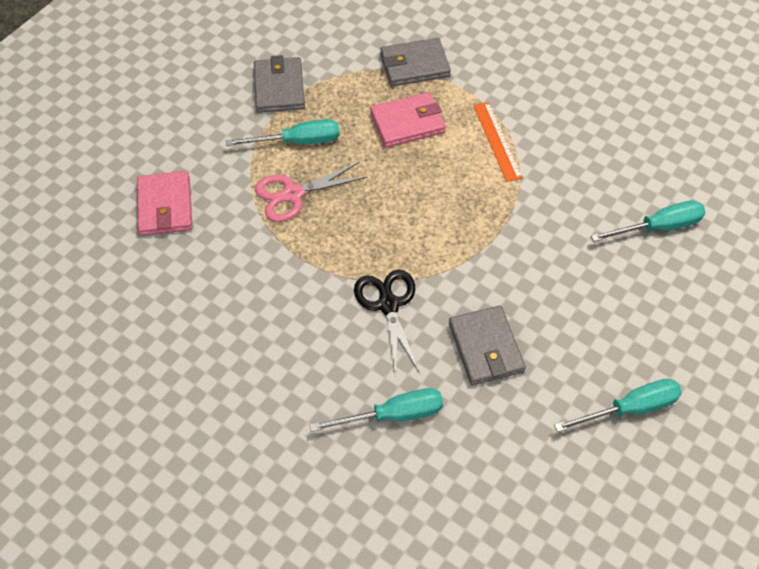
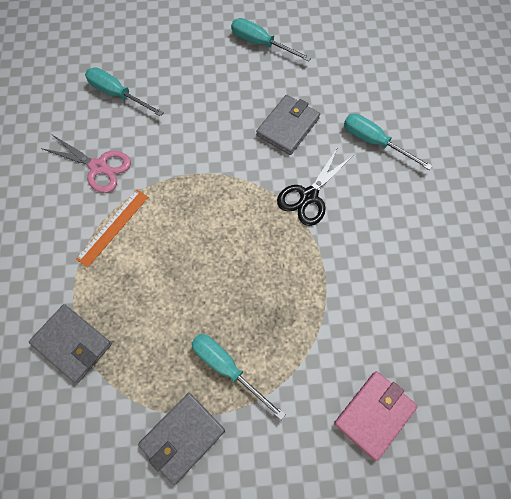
camera: 130 degrees left, 10 degrees up
pink scissors [255,162,367,222] -> pink scissors moved to [41,134,131,193]
pink wallet [370,92,446,148] -> none

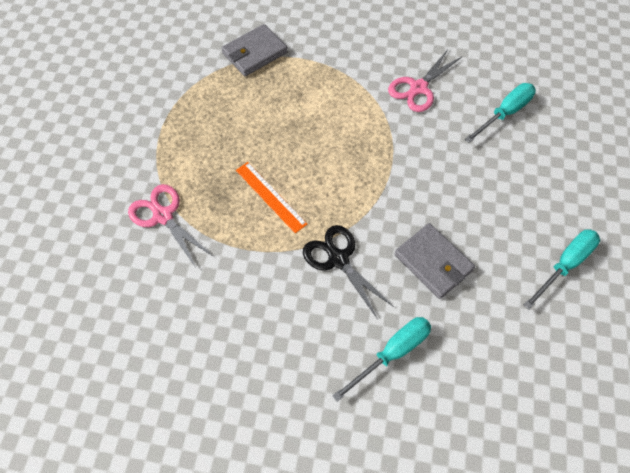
camera: 105 degrees right, 5 degrees down
orange ruler [76,190,148,268] -> orange ruler moved to [236,162,307,233]
grey wallet [138,393,225,485] -> none
turquoise screwdriver [192,334,286,420] -> none
pink wallet [334,371,418,461] -> none
none -> pink scissors [128,184,214,266]

